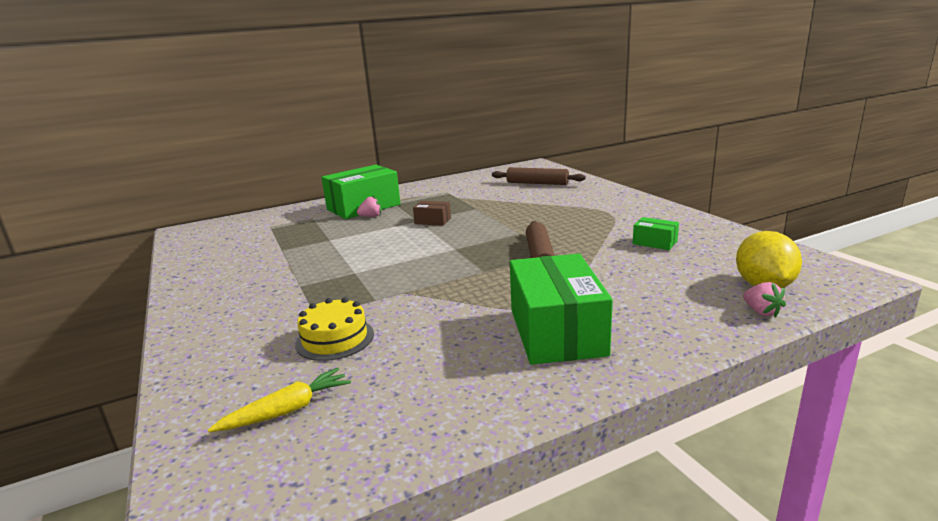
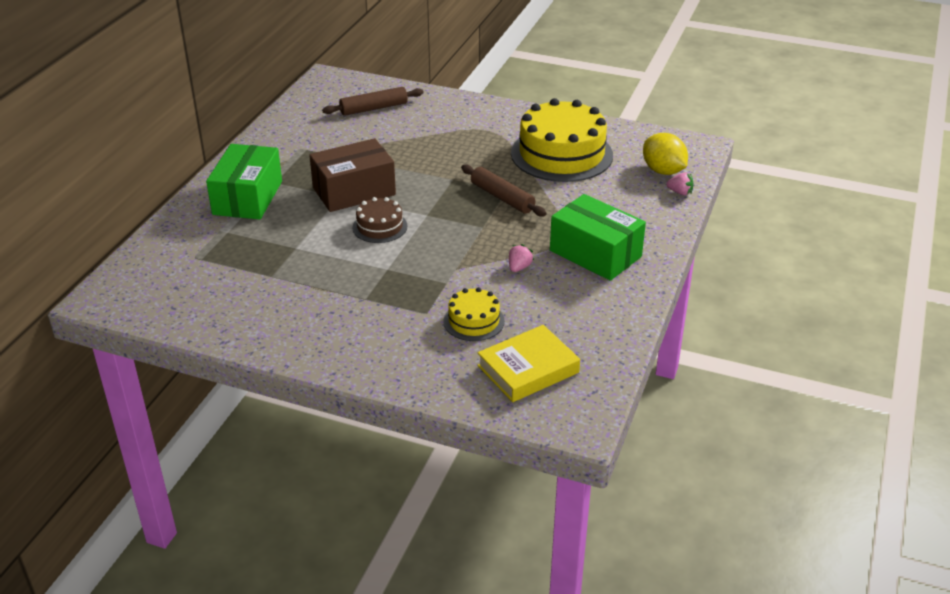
camera: 45 degrees left, 15 degrees up
yellow carrot [208,368,351,432] -> yellow book [477,325,580,402]
pink strawberry [357,195,381,217] -> pink strawberry moved to [509,244,534,272]
brown box [413,201,451,226] -> brown box [309,138,396,212], size x2.16
green box [633,217,679,250] -> yellow cake [511,98,613,182]
none -> brown cake [352,197,407,243]

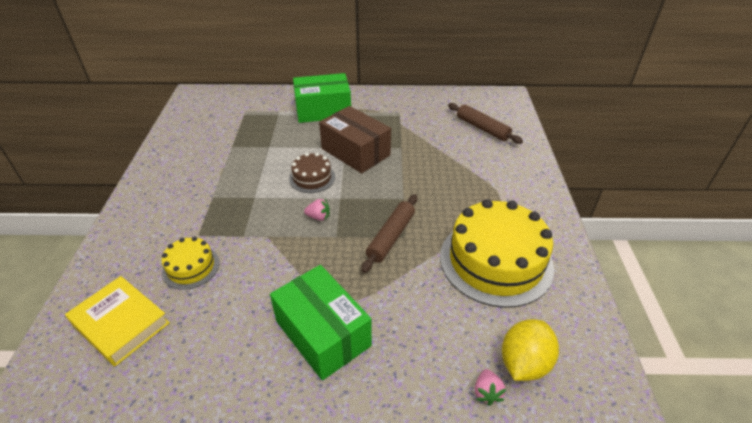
camera: 70 degrees right, 5 degrees up
pink strawberry [509,244,534,272] -> pink strawberry moved to [304,199,329,221]
green box [550,194,646,281] -> green box turned 60 degrees counterclockwise [270,265,372,380]

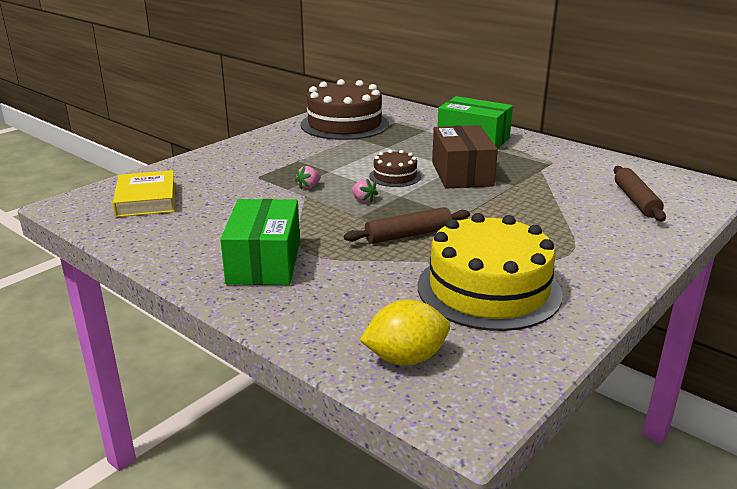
camera: 40 degrees right, 15 degrees down
yellow cake [161,237,220,290] -> none
pink strawberry [475,369,506,406] -> pink strawberry moved to [295,166,321,190]
none -> brown cake [301,79,389,140]

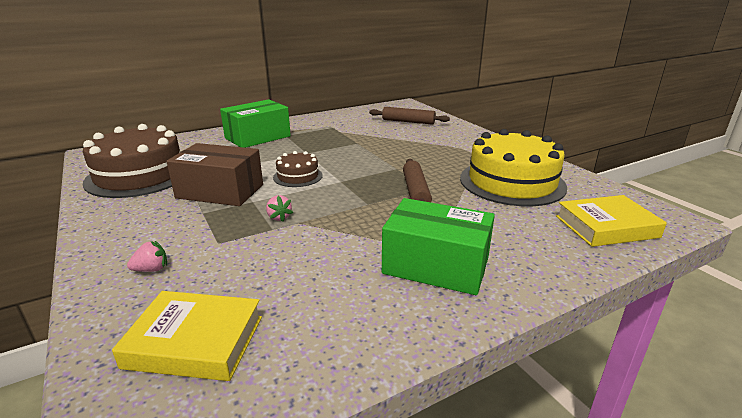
camera: 70 degrees left, 0 degrees up
pink strawberry [352,179,378,203] -> pink strawberry moved to [127,241,167,272]
yellow lemon [359,299,450,366] -> yellow book [556,195,667,247]
brown box [432,125,498,188] -> brown box moved to [166,143,263,206]

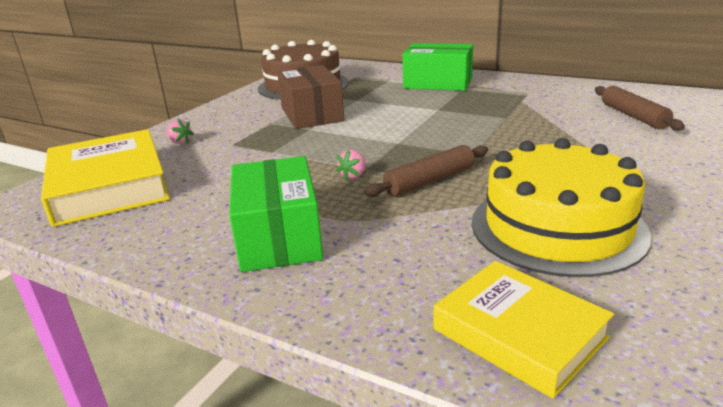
camera: 60 degrees right, 0 degrees up
yellow book [112,291,262,381] -> yellow book [41,129,170,227], size x1.57
pink strawberry [266,195,293,222] -> pink strawberry moved to [336,150,366,180]
brown cake [273,151,323,187] -> none

